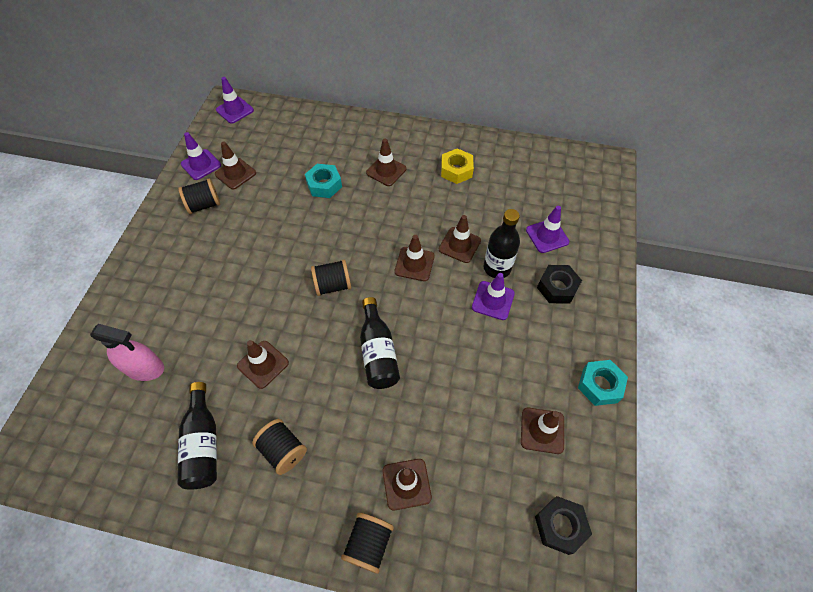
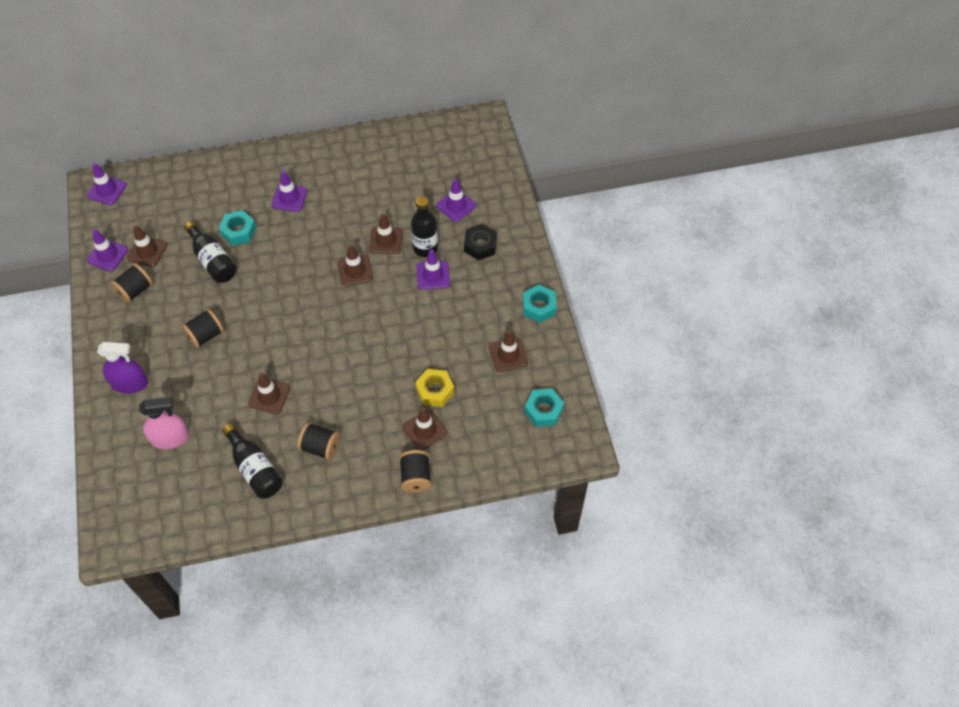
camera: 25 degrees left, 0 degrees up
black spool [311,260,351,296] -> black spool moved to [182,309,224,348]
black bottle [360,297,400,389] -> black bottle moved to [184,221,237,283]
brown traffic cone [366,138,406,186] -> purple traffic cone [271,171,308,212]
yellow nut [441,148,474,184] -> yellow nut moved to [415,369,454,407]
black nut [535,496,592,555] -> turquoise nut [524,389,564,427]
none -> purple spray bottle [97,342,148,393]

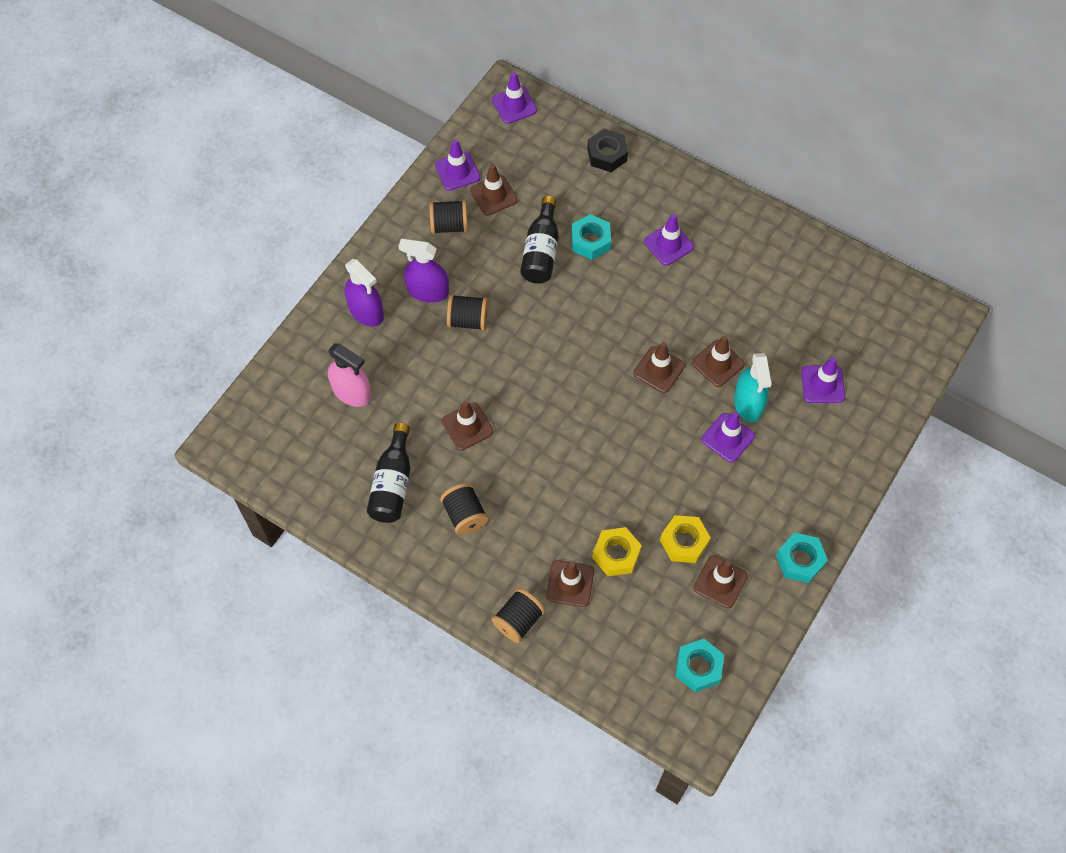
camera: 45 degrees right, 5 degrees up
black bottle [411,196,438,257] -> turquoise spray bottle [734,353,772,422]
black nut [464,224,497,260] -> black nut moved to [587,129,628,172]
none -> purple spray bottle [399,239,449,303]
none -> yellow nut [660,515,711,563]

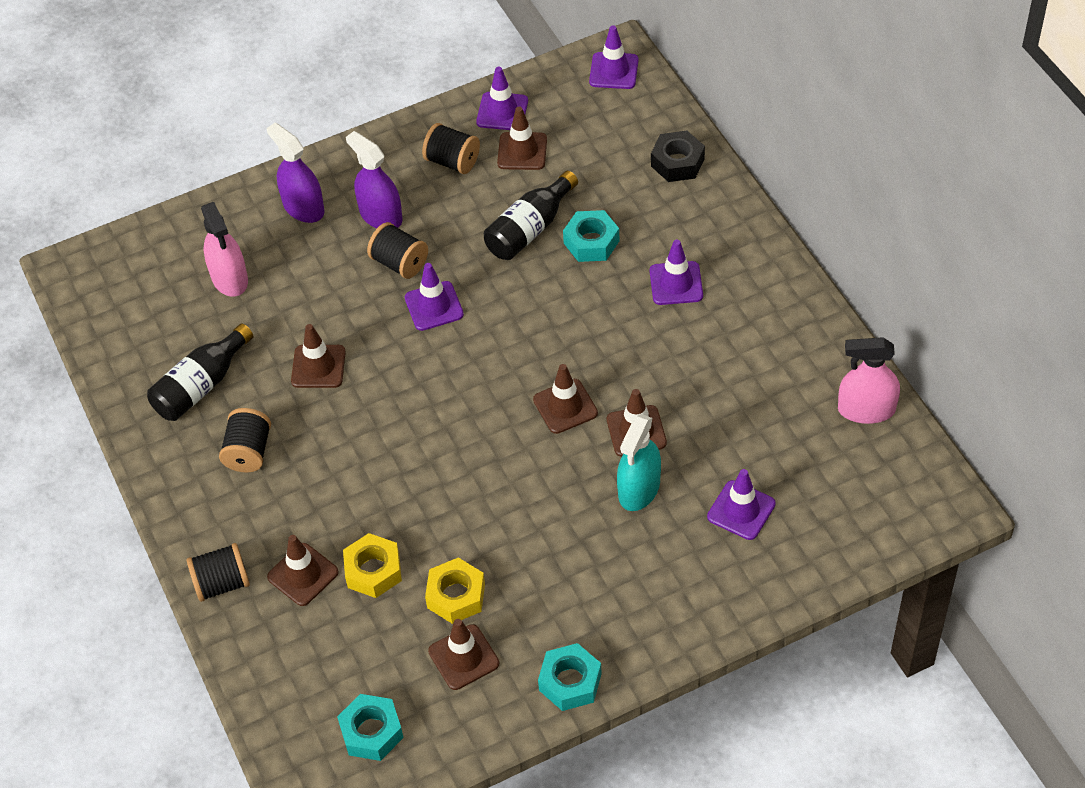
camera: 35 degrees right, 10 degrees down
purple spray bottle [345,259,384,327] -> purple spray bottle turned 150 degrees clockwise [266,123,325,223]
purple traffic cone [702,412,755,462] -> purple traffic cone moved to [405,263,464,331]
none -> pink spray bottle [838,337,900,424]

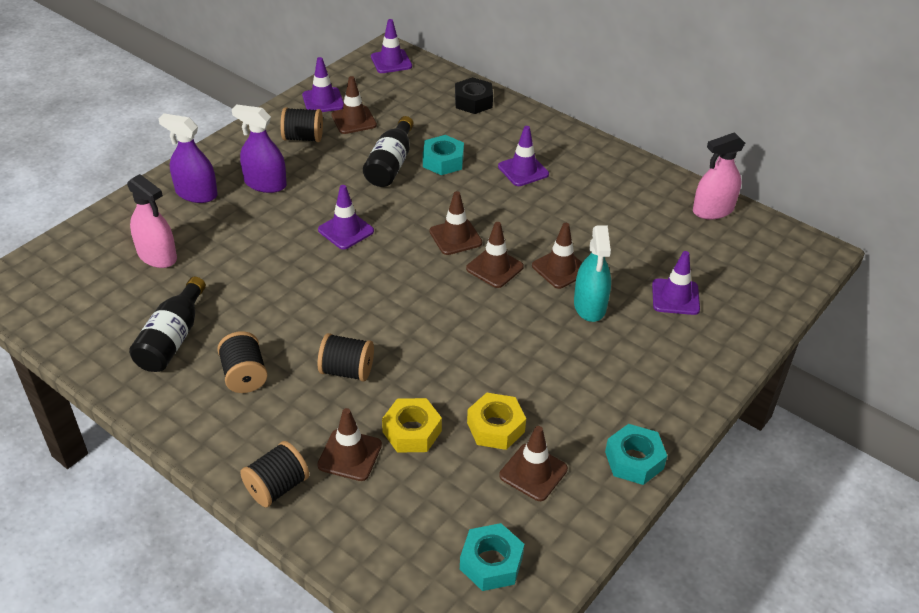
camera: 30 degrees left, 10 degrees down
brown traffic cone [291,324,346,388] -> brown traffic cone moved to [429,191,482,255]
black spool [367,222,428,279] -> black spool moved to [317,333,374,382]

